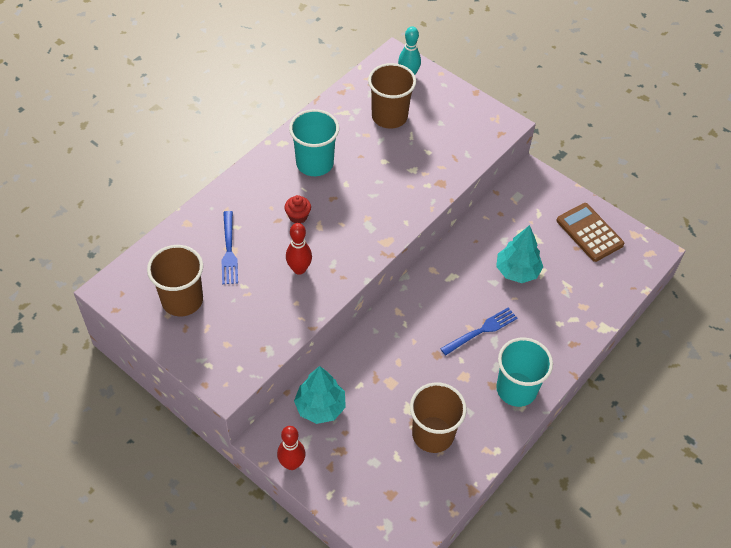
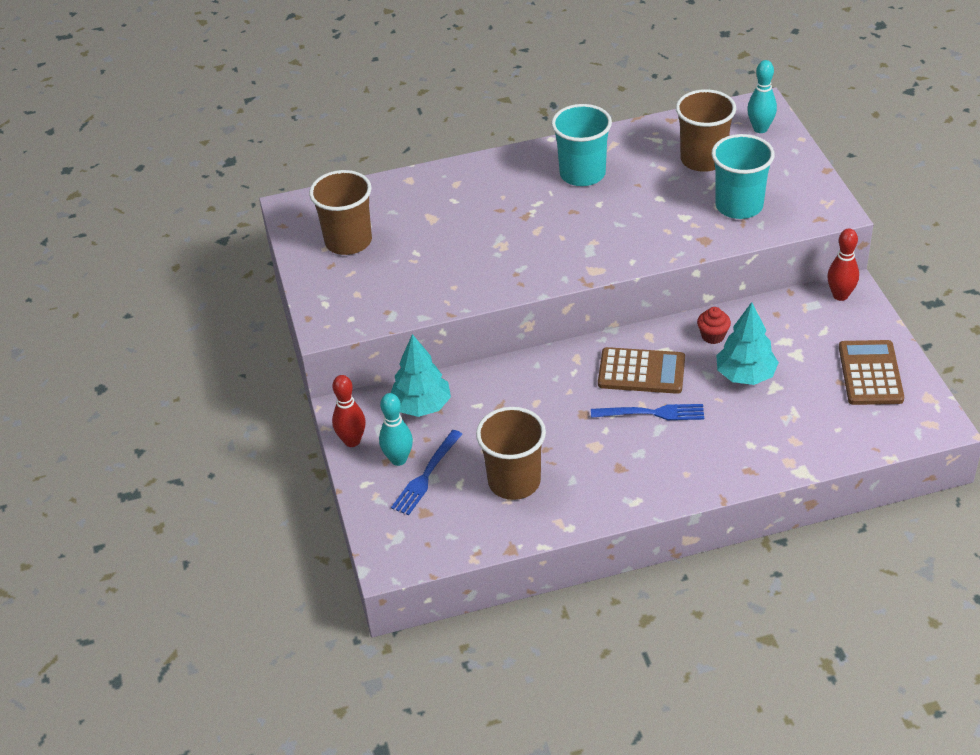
camera: 40 degrees right, 10 degrees down
blue fork [222,211,238,284] -> blue fork moved to [391,430,462,515]
red cupcake [284,195,311,223] -> red cupcake moved to [697,307,731,344]
red bowling pin [286,223,312,275] -> red bowling pin moved to [827,228,859,301]
turquoise cup [496,338,553,407] -> turquoise cup moved to [712,134,775,219]
none -> turquoise bowling pin [379,393,413,466]
none -> brown calculator [598,347,685,394]

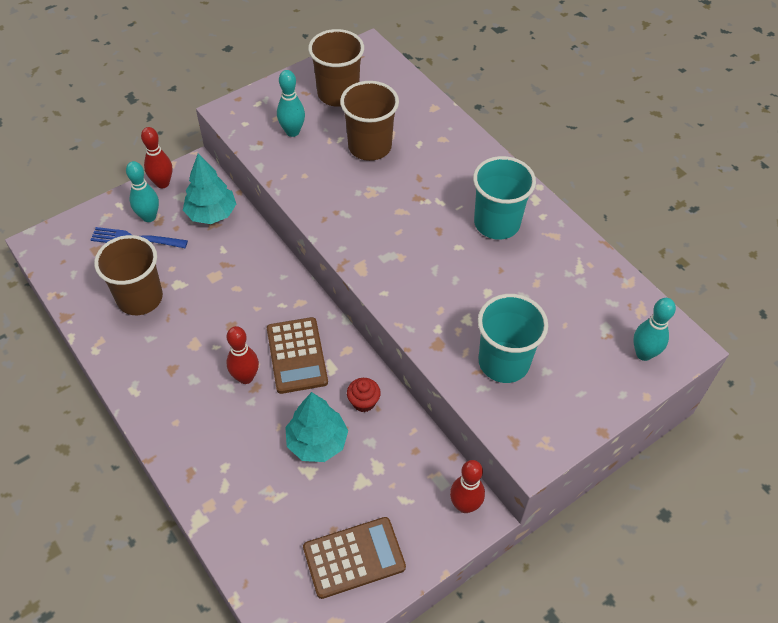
camera: 65 degrees right, 10 degrees up
blue fork [591,404,704,420] -> red bowling pin [226,326,259,384]
brown cup [676,89,736,172] -> brown cup moved to [340,81,399,161]
none -> turquoise bowling pin [277,70,305,137]

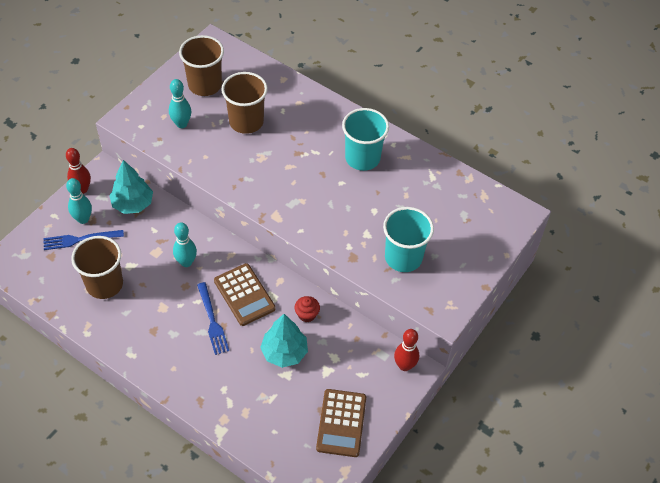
camera: 20 degrees left, 0 degrees up
red bowling pin [226,326,259,384] -> blue fork [197,282,229,355]
brown calculator [303,517,406,599] -> brown calculator turned 135 degrees clockwise [316,389,366,457]
turquoise bowling pin [633,298,676,361] -> turquoise bowling pin moved to [173,222,197,267]

